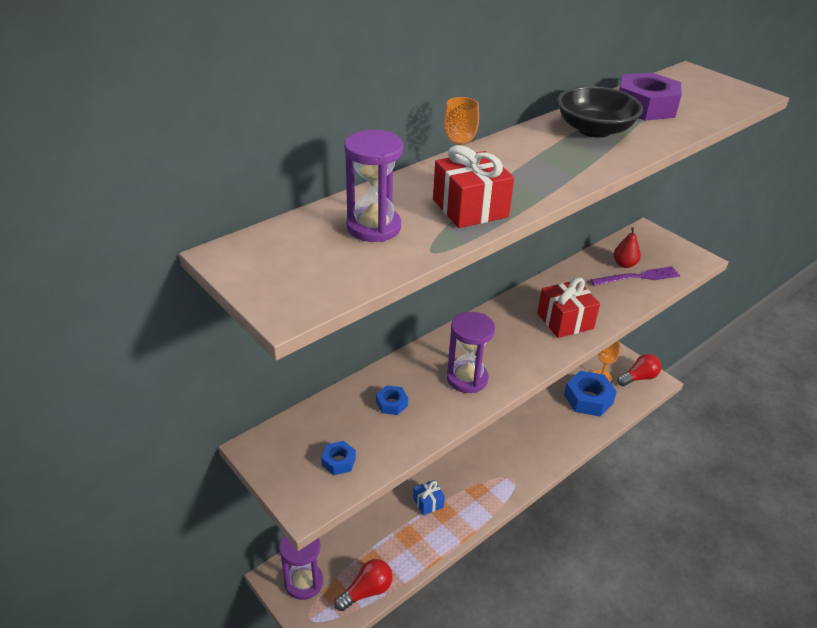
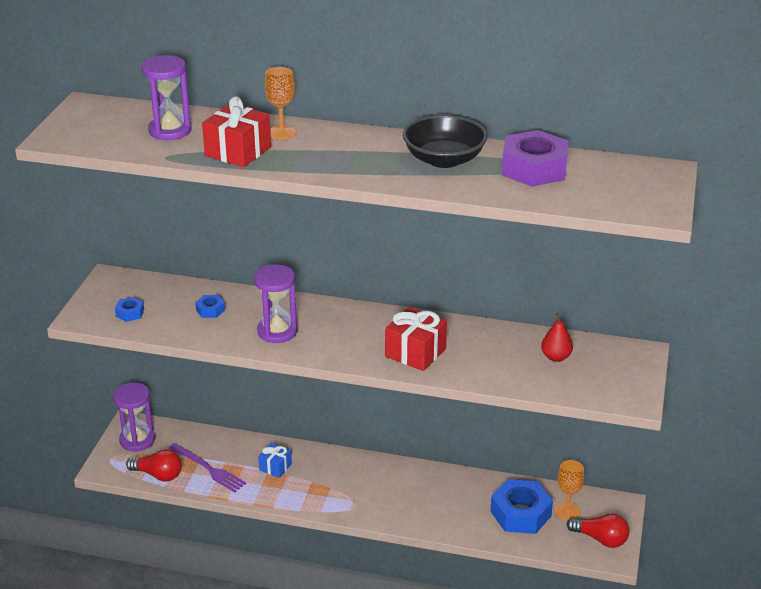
camera: 55 degrees right, 5 degrees down
purple fork [590,266,680,286] -> purple fork moved to [169,443,246,492]

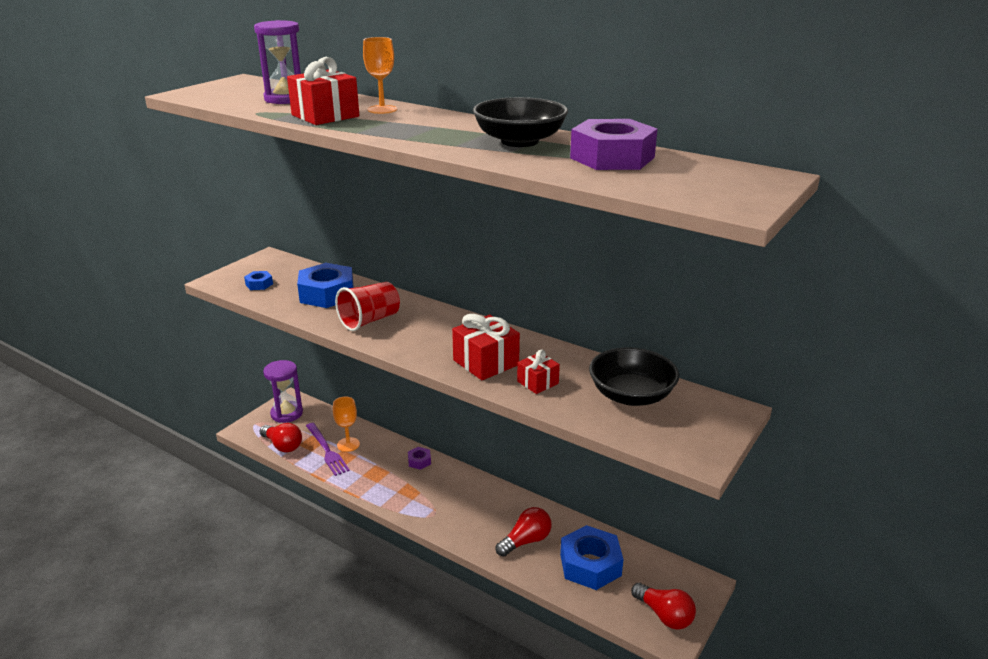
camera: 20 degrees right, 5 degrees down
blue nut [195,295,225,318] -> blue nut [297,263,354,308], size x2.16
purple hourglass [254,264,297,343] -> red cup [335,282,400,331]
blue gift [258,443,292,478] -> none
red pear [541,313,573,362] -> black bowl [589,347,679,406]
orange goblet [554,460,584,520] -> orange goblet moved to [333,397,360,452]
none -> purple nut [408,447,431,470]
none -> red light bulb [496,507,552,557]
none -> red gift [517,349,560,394]

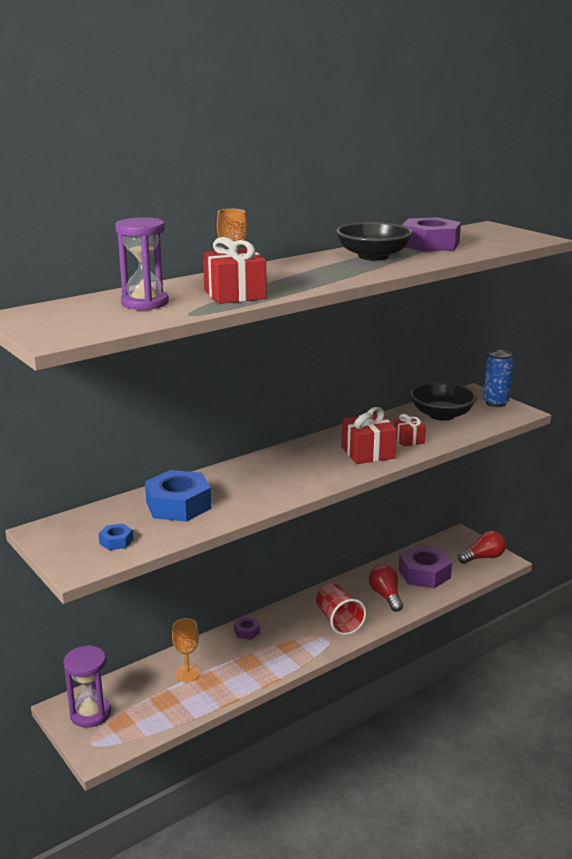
camera: 70 degrees left, 5 degrees down
red light bulb [260,423,302,452] -> none
purple fork [306,423,350,476] -> none
red cup [335,282,400,331] -> red cup moved to [316,584,366,635]
blue nut [560,525,624,590] -> purple nut [399,545,452,589]
none -> blue can [483,350,514,407]

